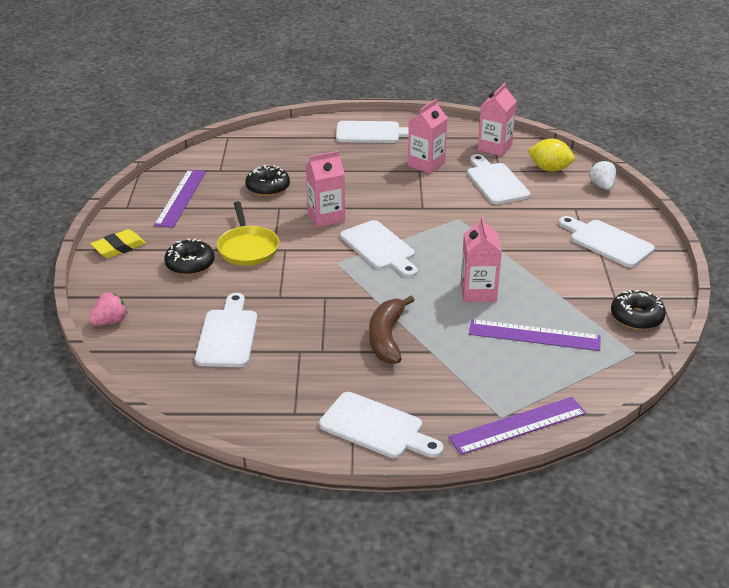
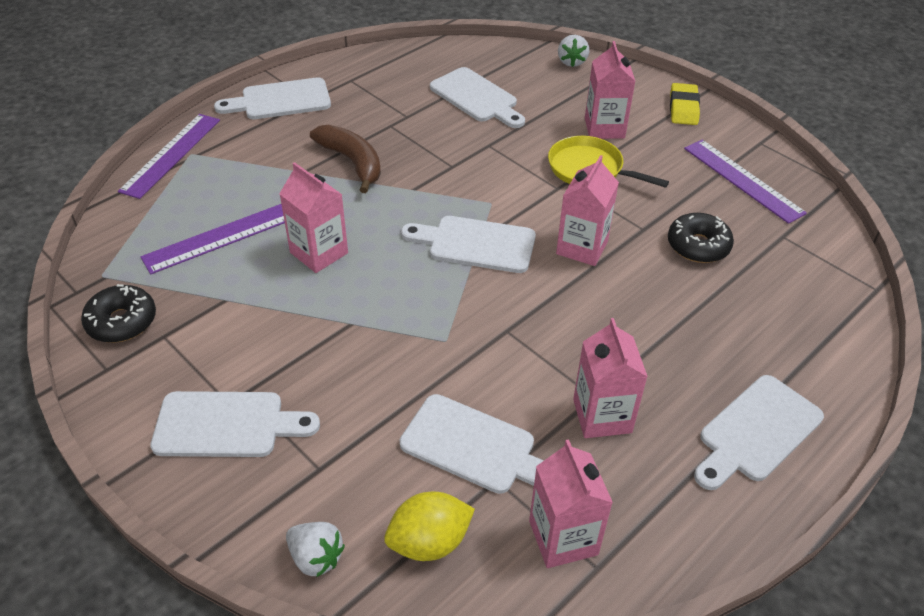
camera: 135 degrees right, 10 degrees up
pink strawberry [89,292,127,326] -> white strawberry [558,35,589,67]
black donut [164,238,214,275] -> pink carton [585,41,636,139]

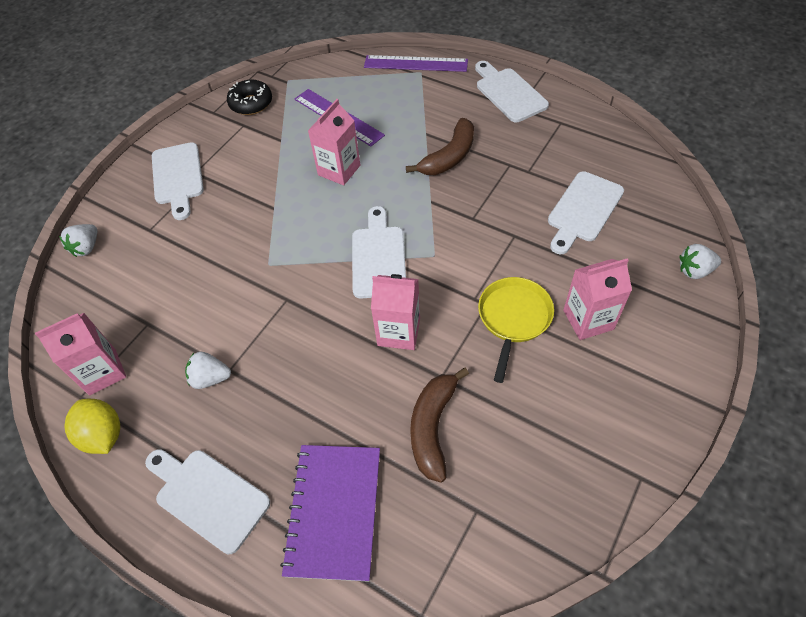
camera: 80 degrees right, 10 degrees up
yellow lemon [384,492,475,561] -> yellow lemon moved to [65,399,120,454]
white cutting board [400,394,544,494] -> none
pink carton [573,318,648,438] -> white strawberry [185,352,231,389]
black donut [668,213,734,263] -> brown banana [410,368,469,482]
yellow eraser [670,83,700,125] -> none
purple ruler [684,140,807,224] -> none
none -> purple notebook [280,445,380,582]

